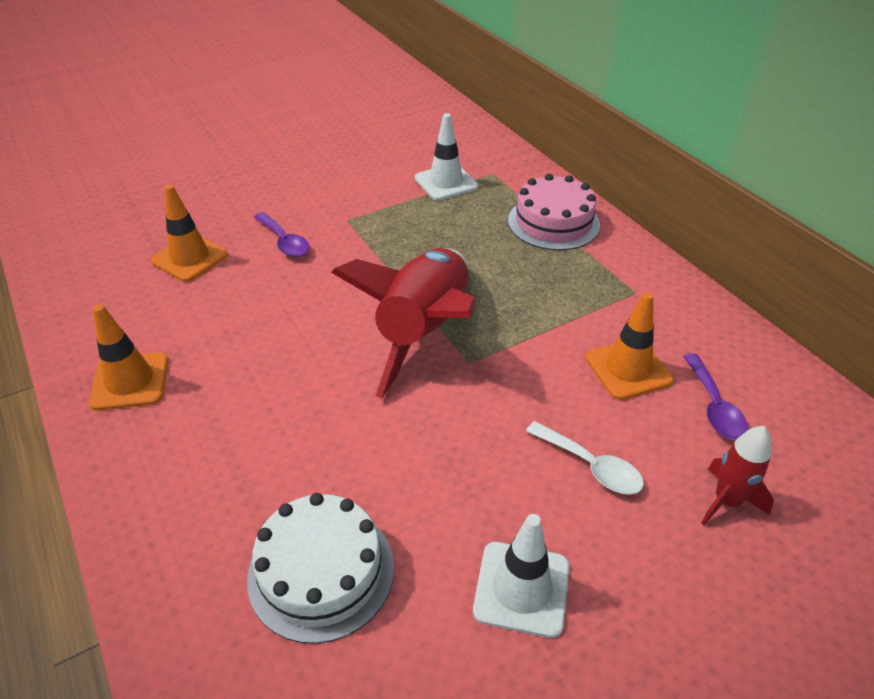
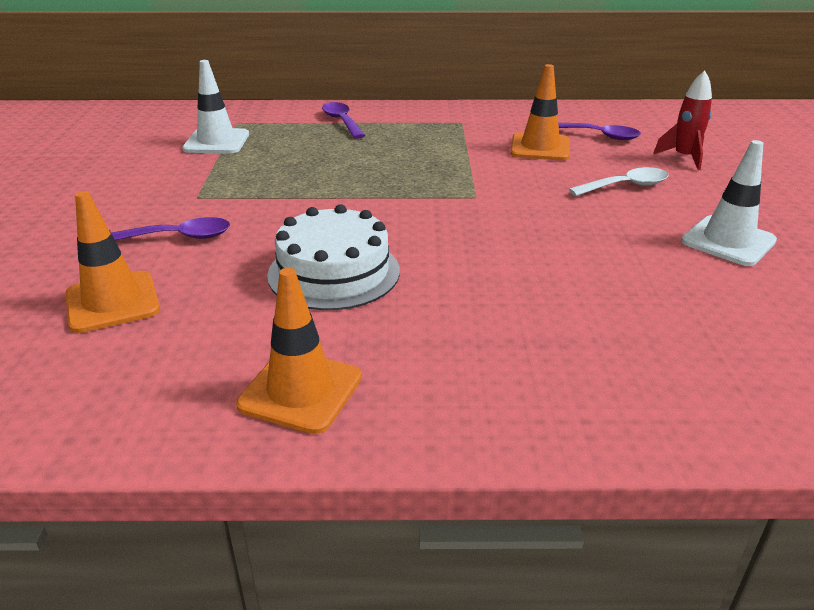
camera: 60 degrees left, 10 degrees down
white cake [247,493,394,644] -> white cake moved to [267,204,400,310]
red rocket [331,248,476,398] -> none
pink cake [508,174,600,250] -> purple spoon [322,102,365,139]

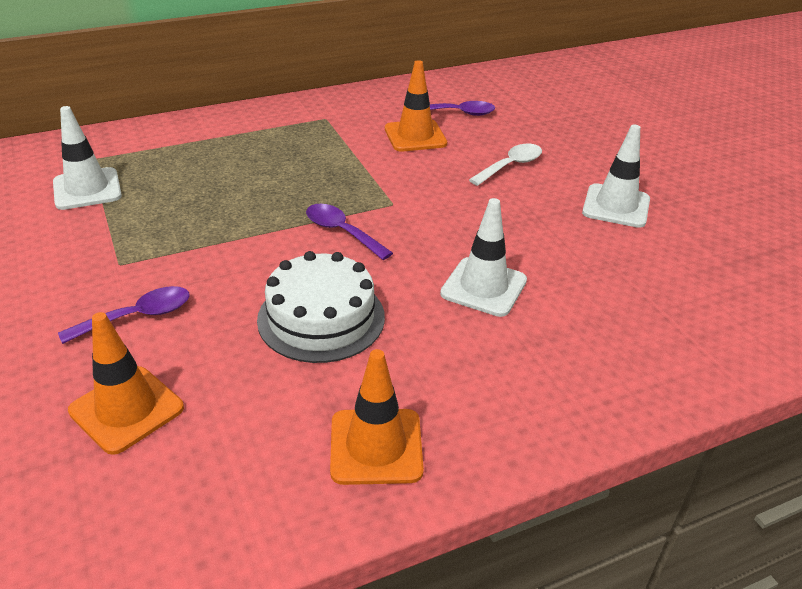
camera: 25 degrees left, 5 degrees up
purple spoon [322,102,365,139] -> purple spoon moved to [306,204,393,260]
red rocket [653,70,712,170] -> none
none -> white traffic cone [440,198,527,317]

